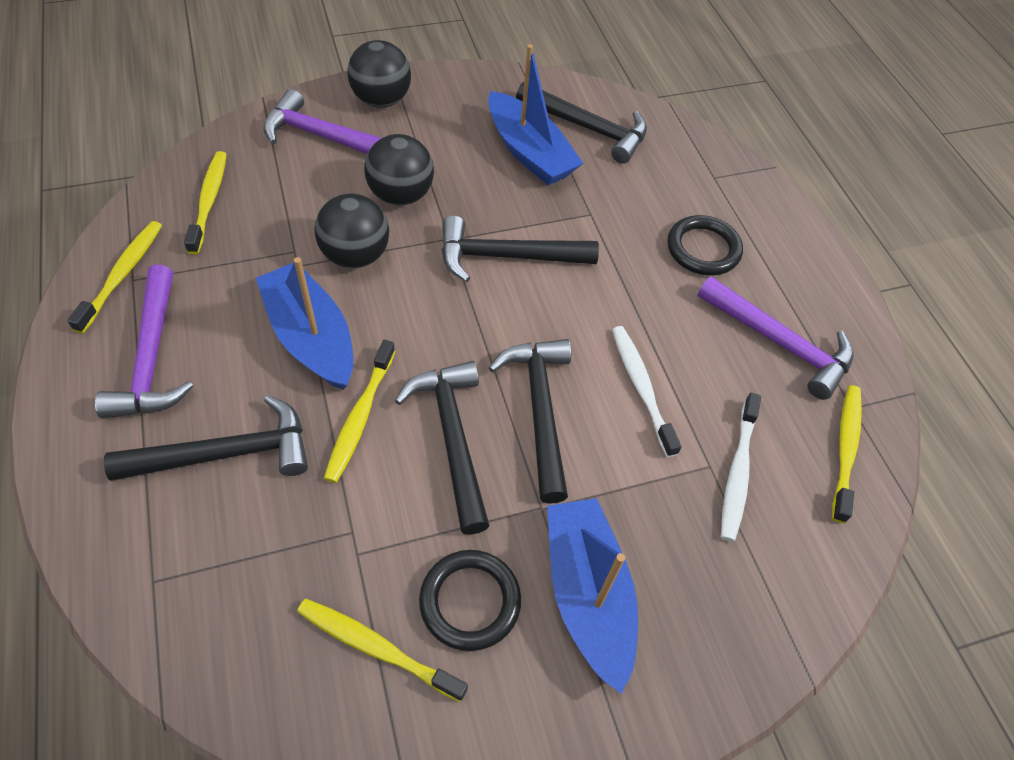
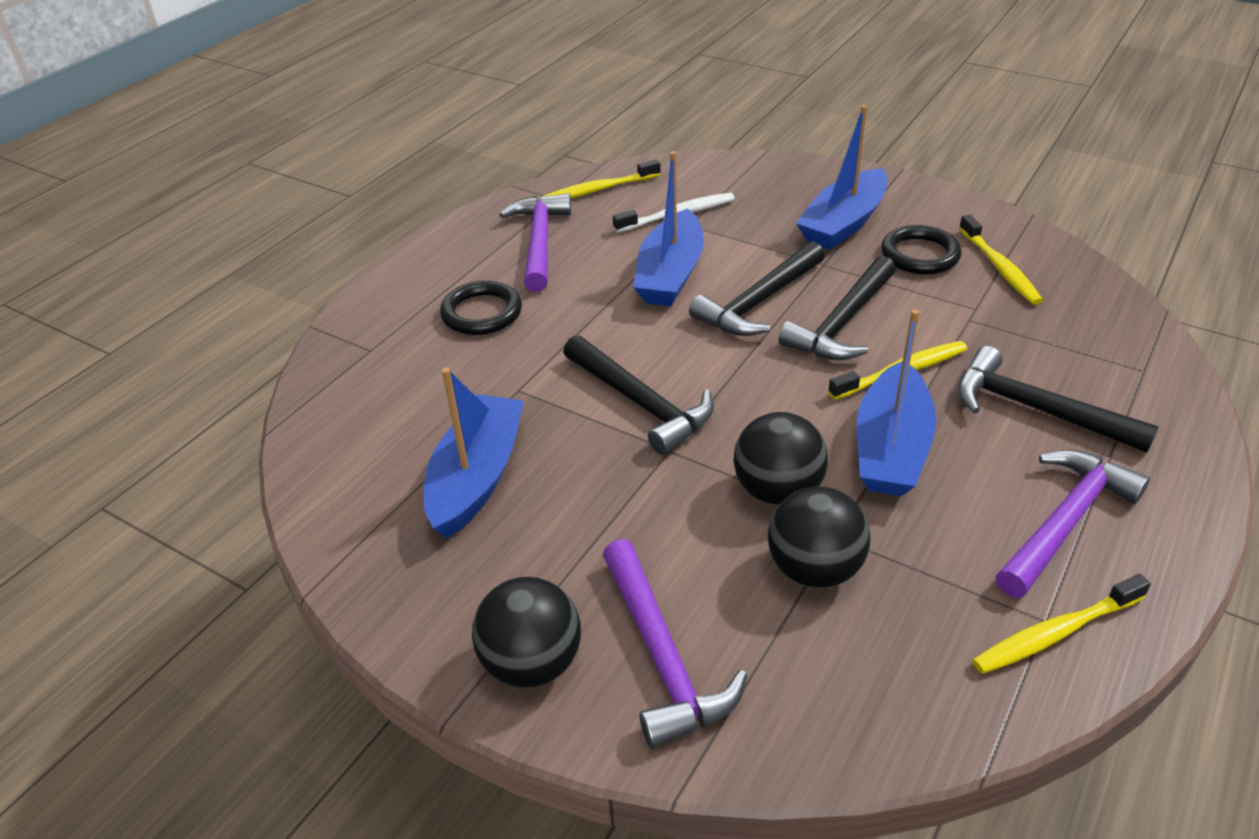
camera: 125 degrees left, 15 degrees down
yellow toothbrush [184,151,227,254] -> none
black ball [364,134,434,205] -> black ball moved to [768,487,871,588]
black hammer [516,82,647,164] -> none
white toothbrush [612,326,682,457] -> blue boat [633,151,704,307]

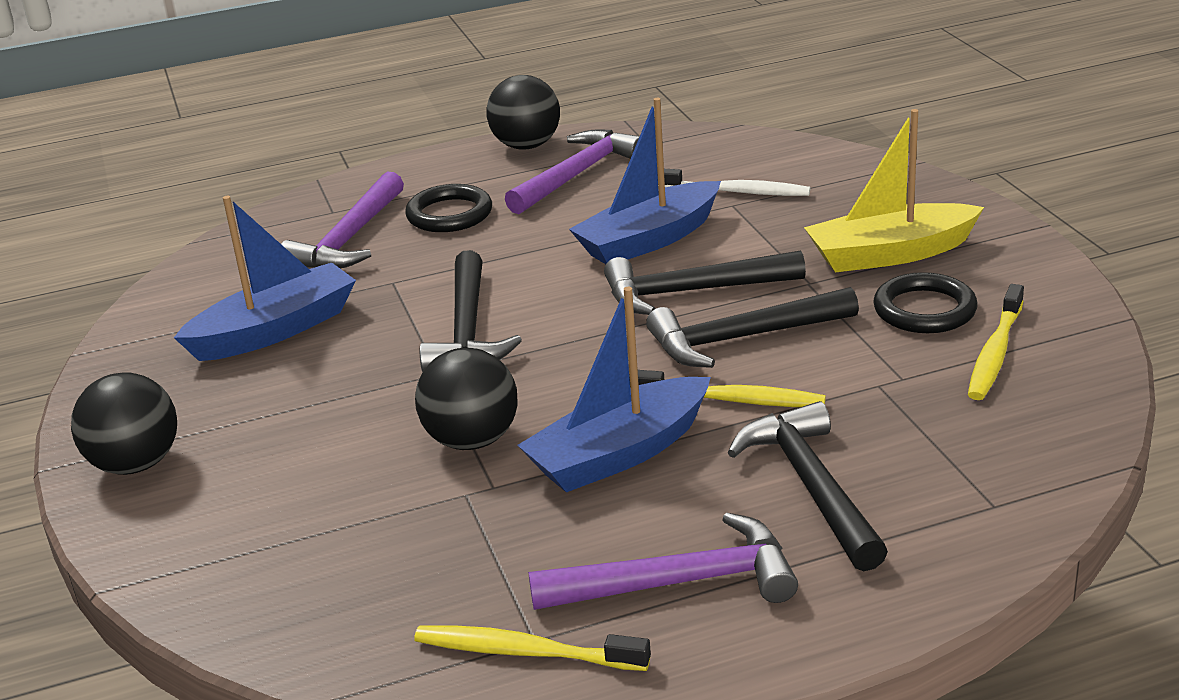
camera: 40 degrees right, 10 degrees down
yellow toothbrush [542,159,661,198] -> none
purple hammer [603,539,747,748] -> purple hammer moved to [281,172,404,268]
black ball [768,487,871,588] -> black ball moved to [486,75,560,150]
blue boat [796,105,887,250] -> yellow boat [804,109,984,273]

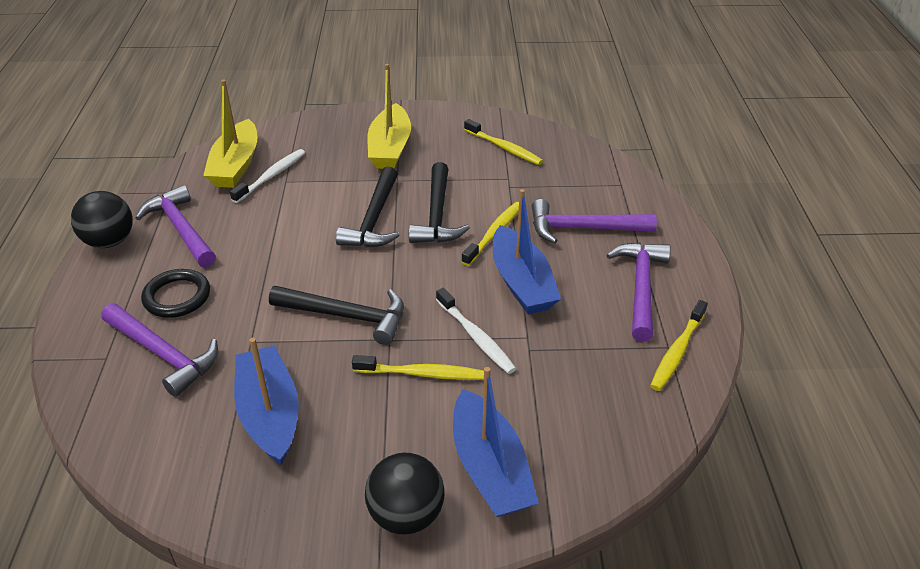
camera: 75 degrees left, 10 degrees up
black ball [415,348,518,450] -> white toothbrush [436,288,516,374]
blue boat [569,98,721,264] -> blue boat moved to [453,367,539,517]
black hammer [727,401,888,571] -> purple hammer [532,199,657,244]
black ring [873,272,977,333] -> none
none -> yellow boat [203,80,257,188]
none -> yellow toothbrush [352,355,484,380]

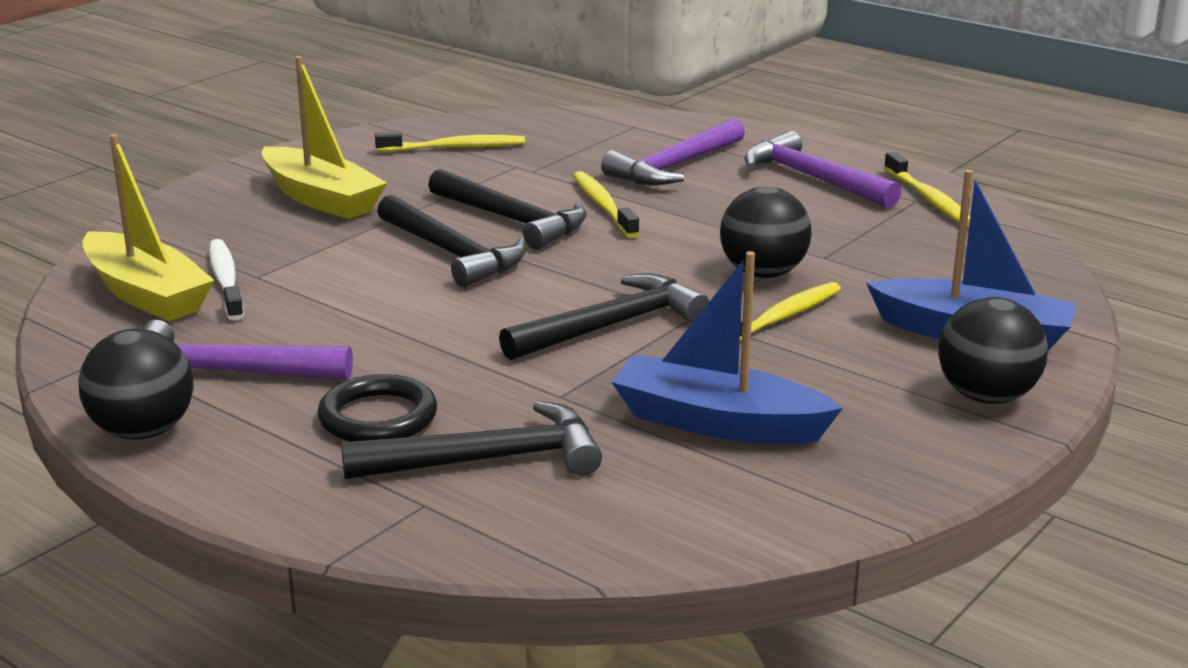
camera: 50 degrees left, 15 degrees down
purple hammer [101,303,218,397] -> black hammer [341,401,602,479]
white toothbrush [436,288,516,374] -> black ball [720,187,812,278]
blue boat [493,189,561,314] -> none

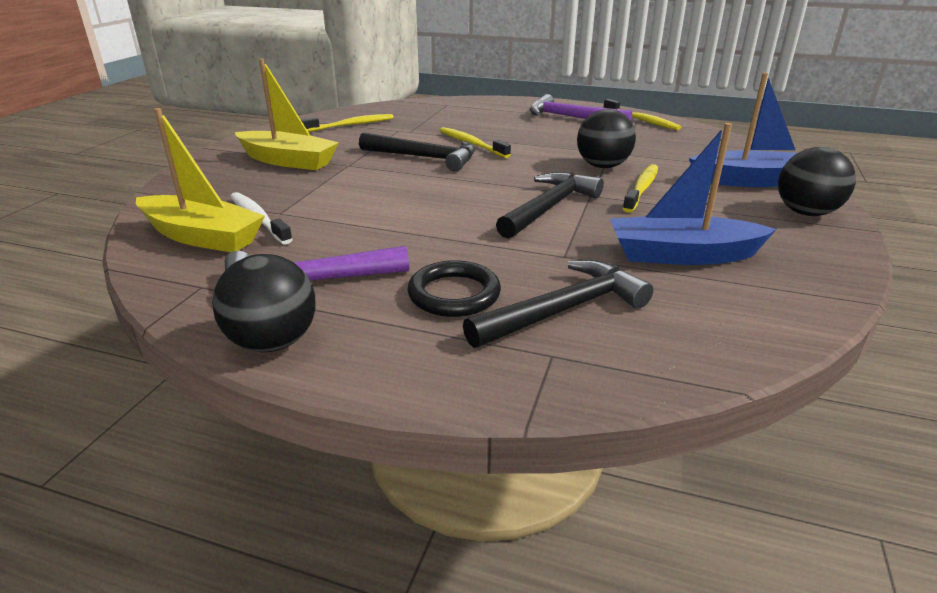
camera: 20 degrees left, 5 degrees up
black hammer [377,195,526,287] -> none
purple hammer [601,118,745,185] -> none

